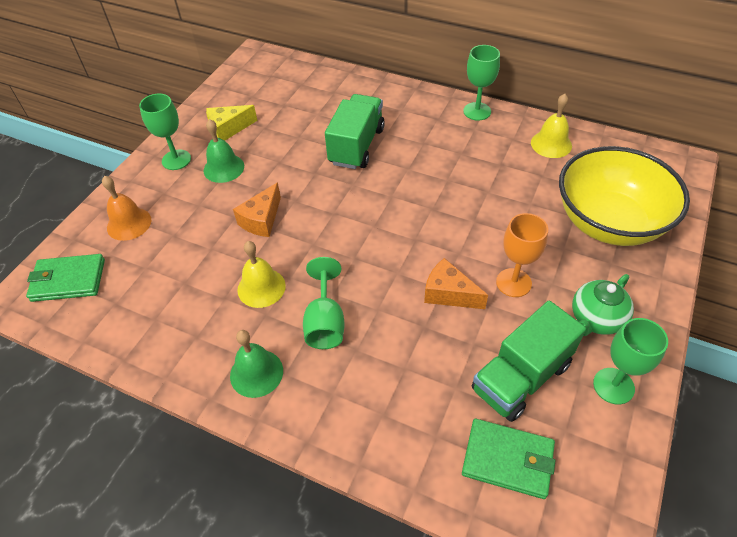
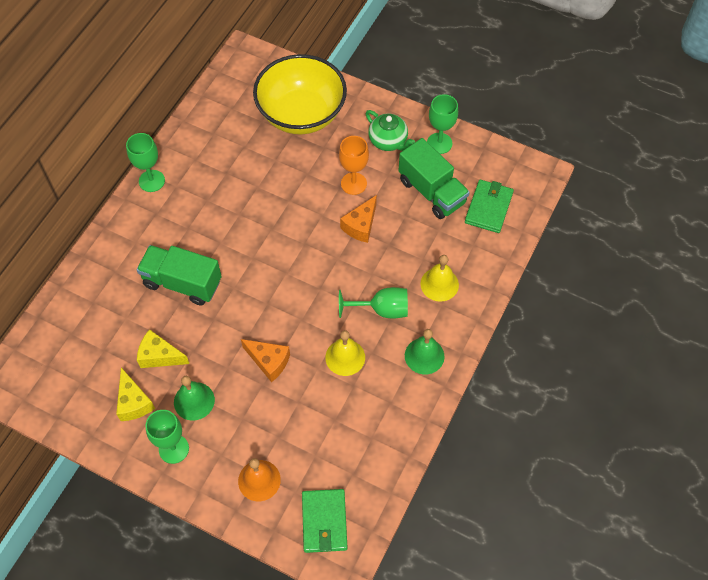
camera: 90 degrees left, 10 degrees up
yellow bell [531,94,572,158] -> yellow bell moved to [420,255,459,302]
none -> yellow cheese [137,329,189,368]

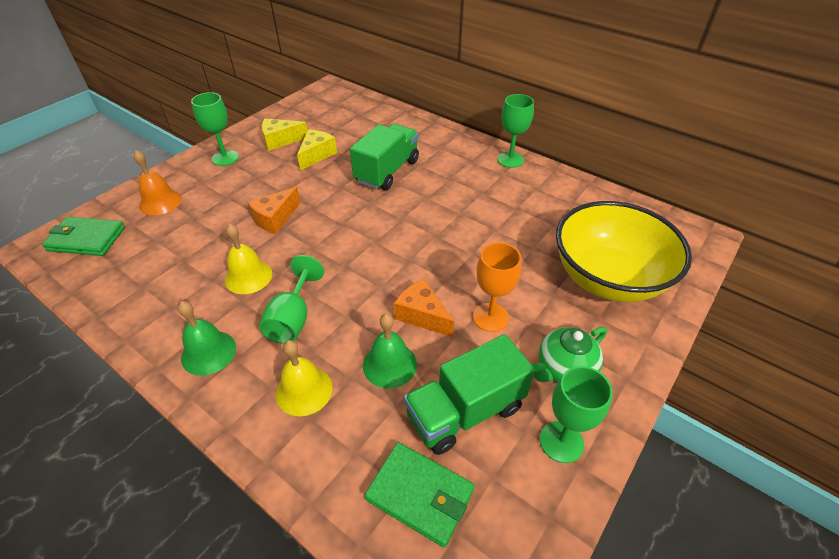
camera: 100 degrees right, 15 degrees down
green bell [174,376,215,421] -> green bell moved to [363,313,417,389]

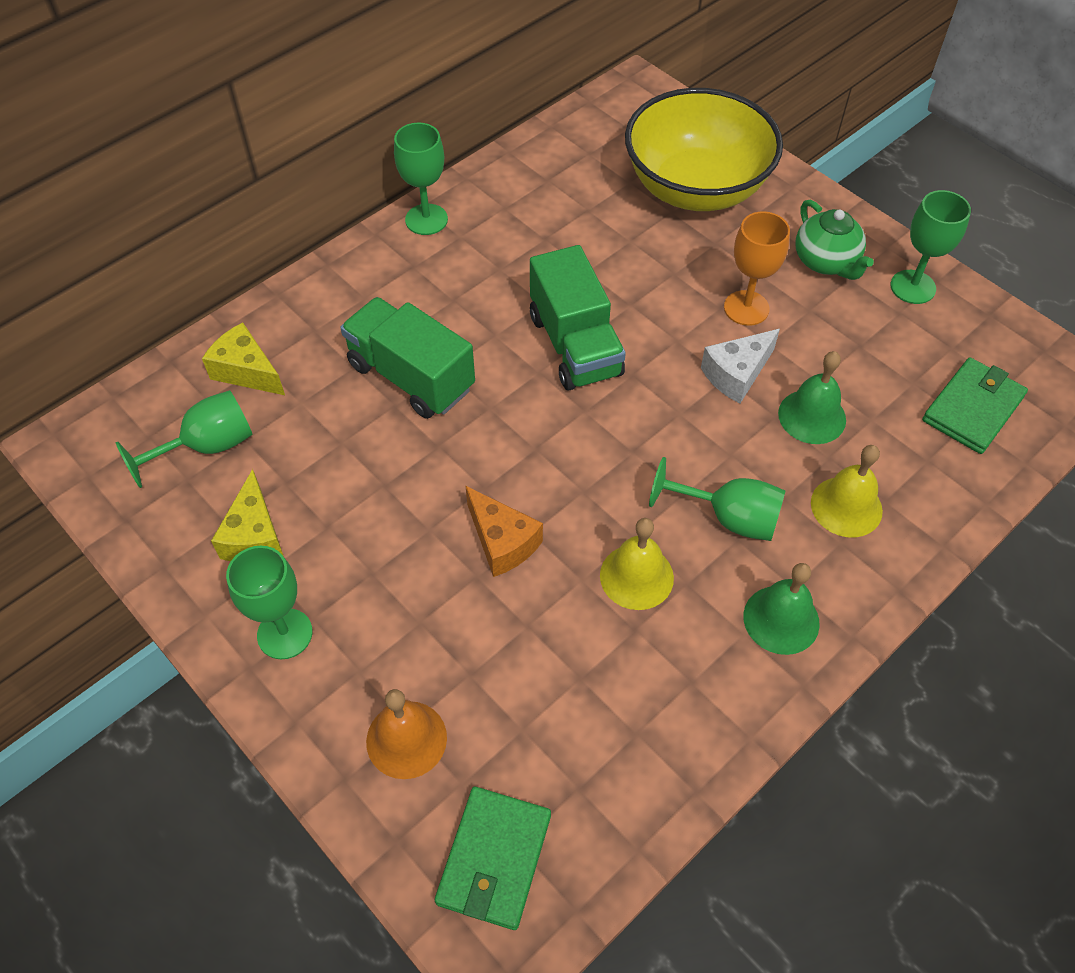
camera: 80 degrees left, 10 degrees up
yellow cheese [297,129,337,171] -> yellow cheese moved to [202,323,285,395]
orange cheese [394,279,454,337] -> white cheese [701,329,780,403]
green truck [404,334,535,455] -> green truck moved to [530,245,626,390]
none -> green goblet [115,390,253,488]

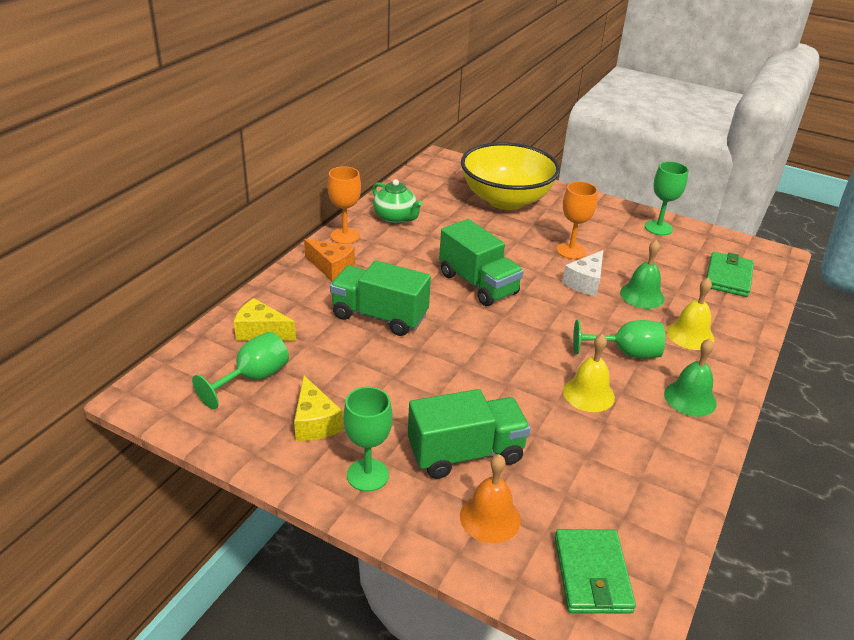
camera: 20 degrees left, 20 degrees down
green goblet [394,123,448,235] -> orange goblet [327,166,361,244]
orange cheese [465,486,543,577] -> orange cheese moved to [304,239,355,281]
green teapot [796,200,874,280] -> green teapot moved to [372,179,423,224]
none -> green truck [408,389,530,479]

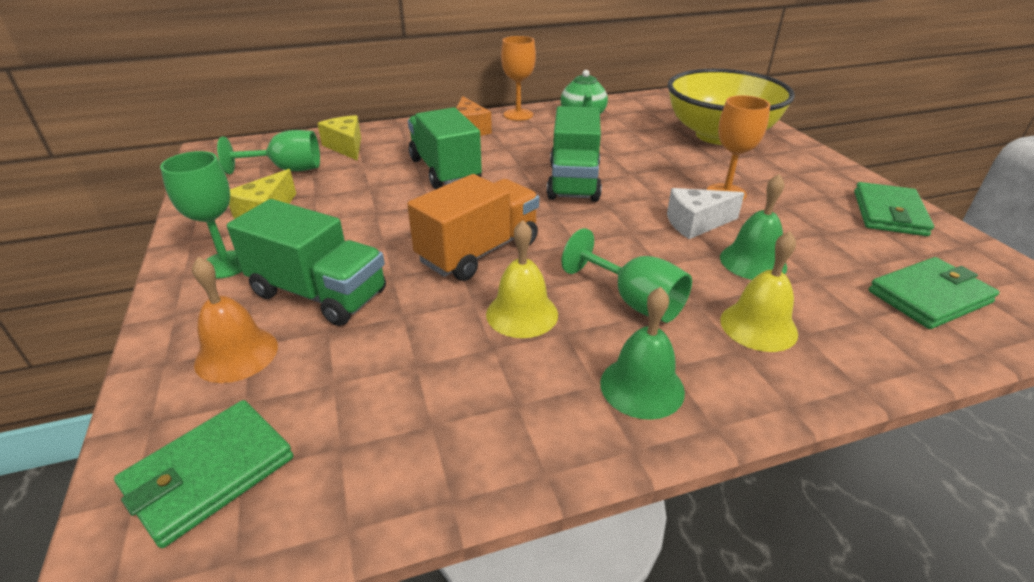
camera: 45 degrees right, 0 degrees up
green goblet [645,161,689,235] -> green wallet [854,182,934,236]
none -> orange truck [407,174,539,281]

